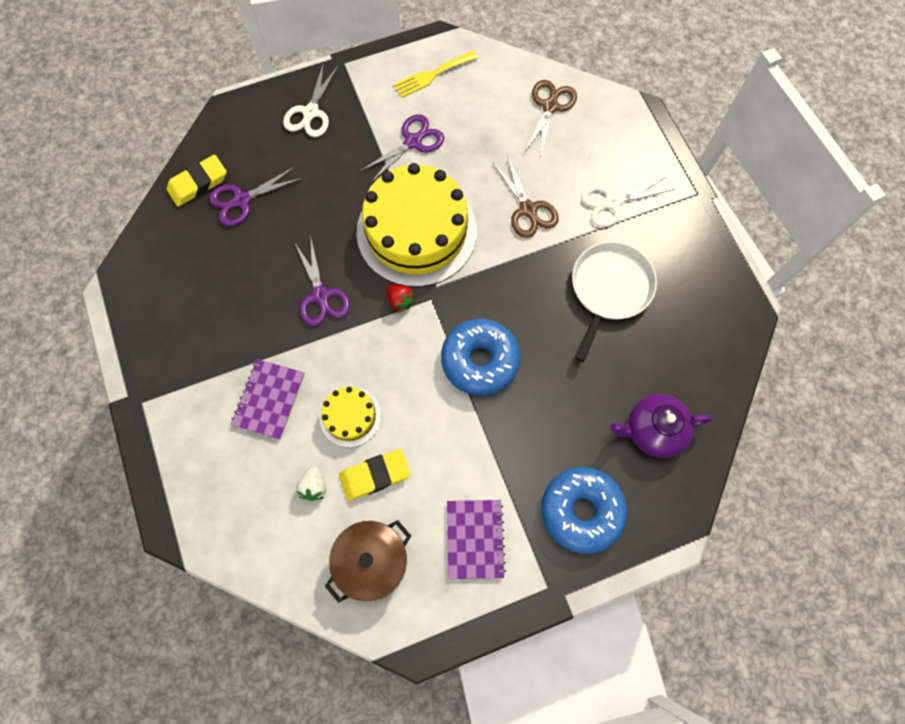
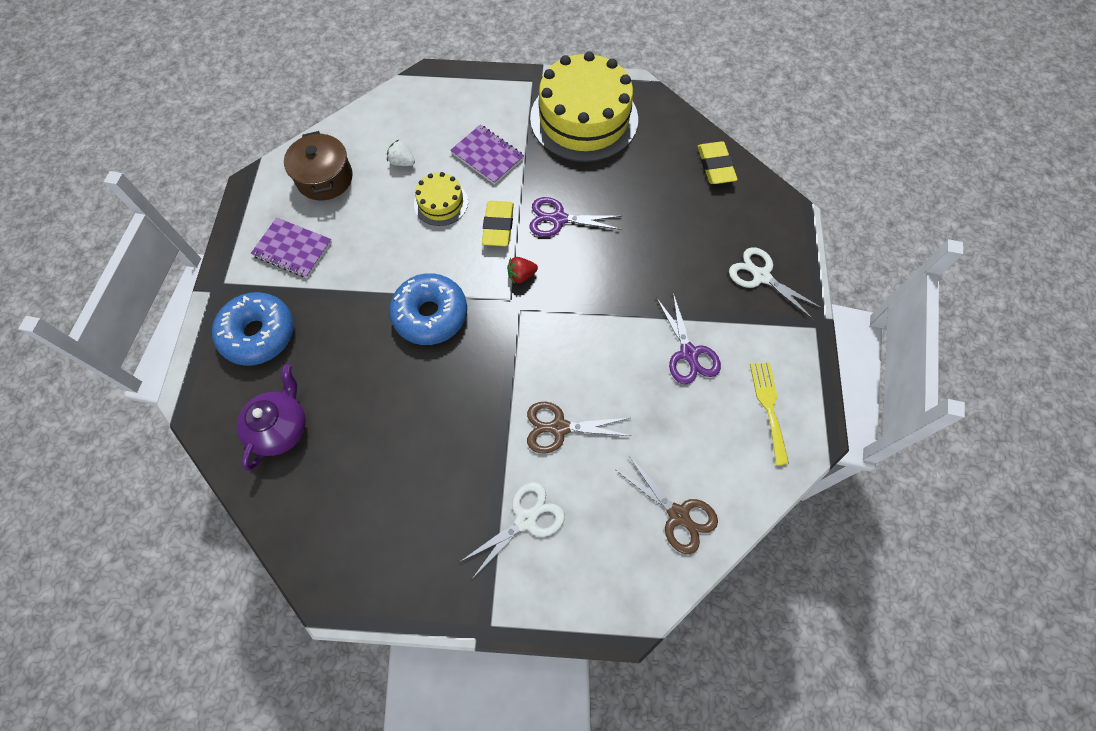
camera: 115 degrees right, 5 degrees down
purple scissors [209,166,303,226] -> none
yellow eraser [339,449,411,501] -> yellow eraser moved to [482,201,514,246]
yellow cake [356,163,477,287] -> yellow cake moved to [530,51,638,162]
white pan [572,242,657,362] -> none
white scissors [581,176,675,227] -> white scissors turned 45 degrees clockwise [460,482,565,579]

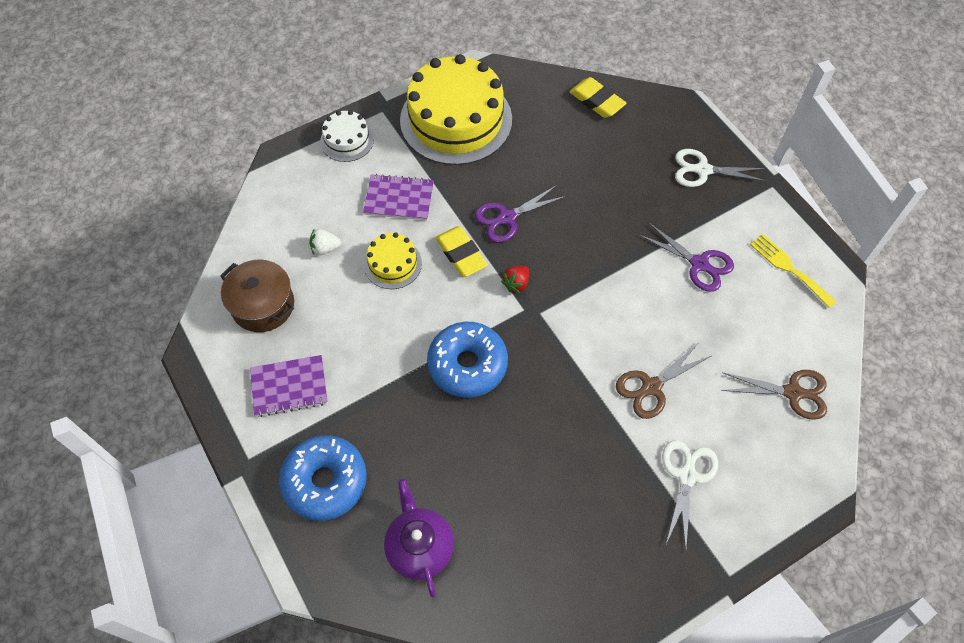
camera: 35 degrees left, 5 degrees down
none -> white cake [320,110,374,162]

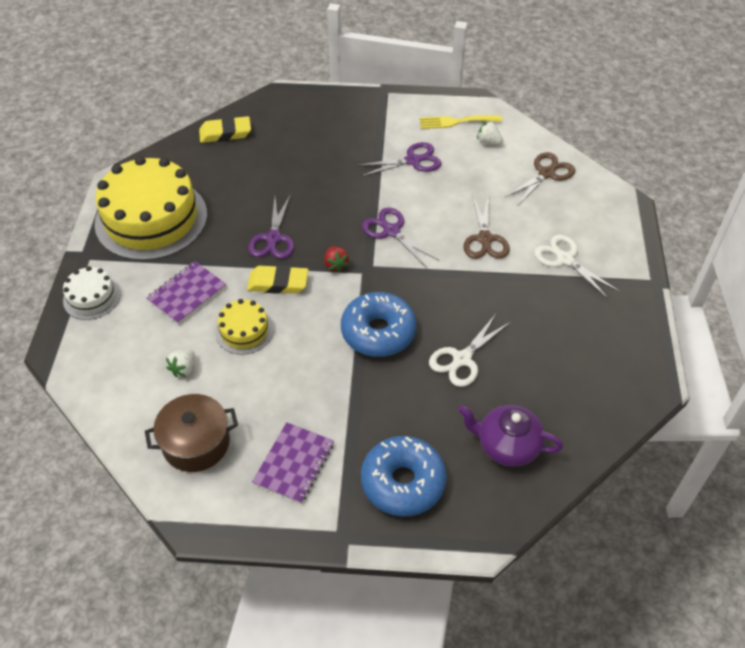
camera: 55 degrees left, 10 degrees down
white scissors [675,149,767,187] -> white scissors moved to [429,314,510,387]
none -> purple scissors [362,208,439,268]
none -> white strawberry [477,121,503,145]

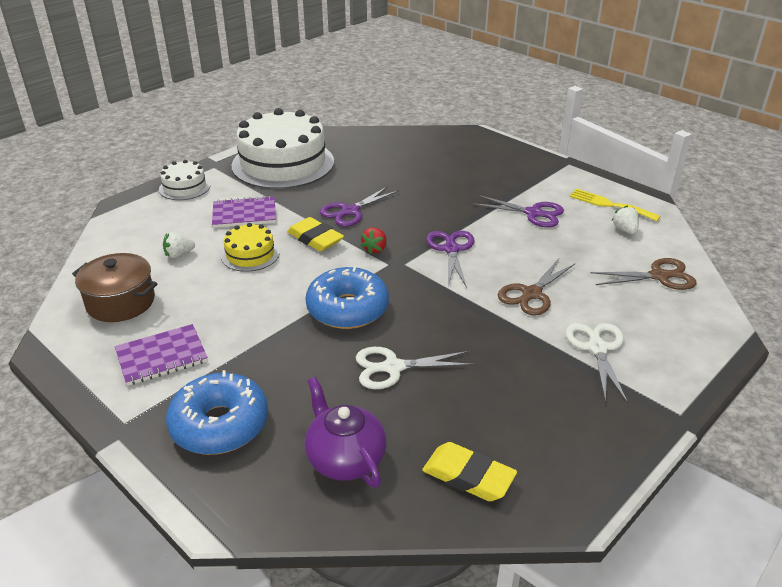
camera: 40 degrees right, 15 degrees down
yellow cake [94,156,207,261] -> white cake [232,108,334,189]
yellow eraser [199,116,251,143] -> yellow eraser moved to [422,442,517,501]

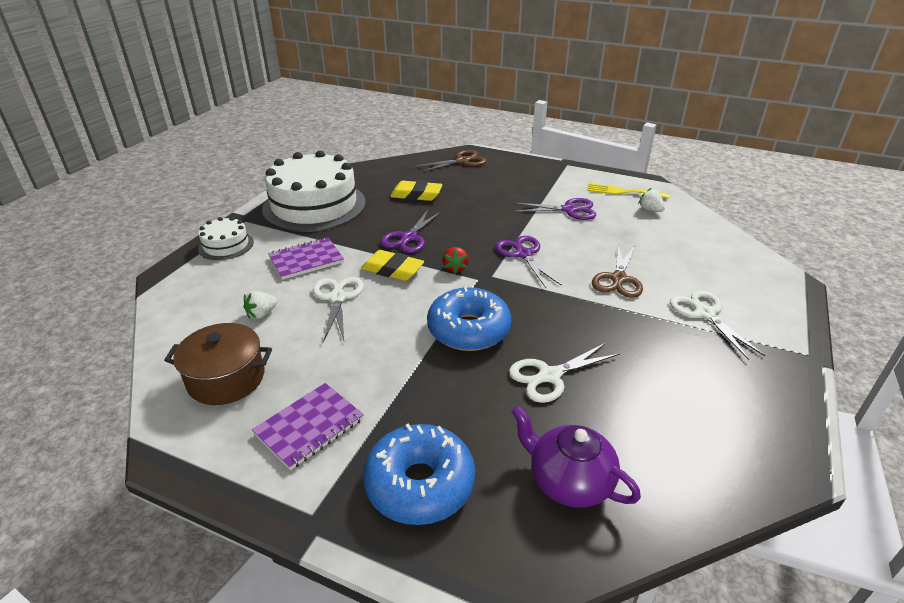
camera: 20 degrees left, 0 degrees up
yellow cake [221,223,280,272] -> white scissors [313,277,364,342]
yellow eraser [422,442,517,501] -> yellow eraser moved to [390,181,443,201]
brown scissors [590,258,696,290] -> brown scissors moved to [416,150,487,172]

